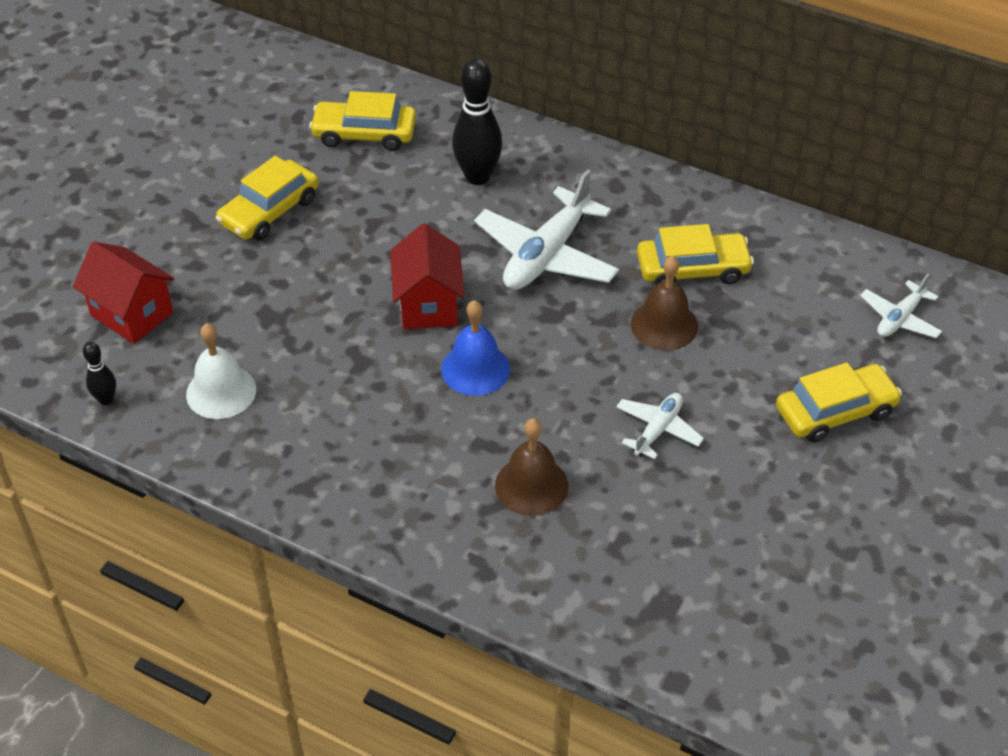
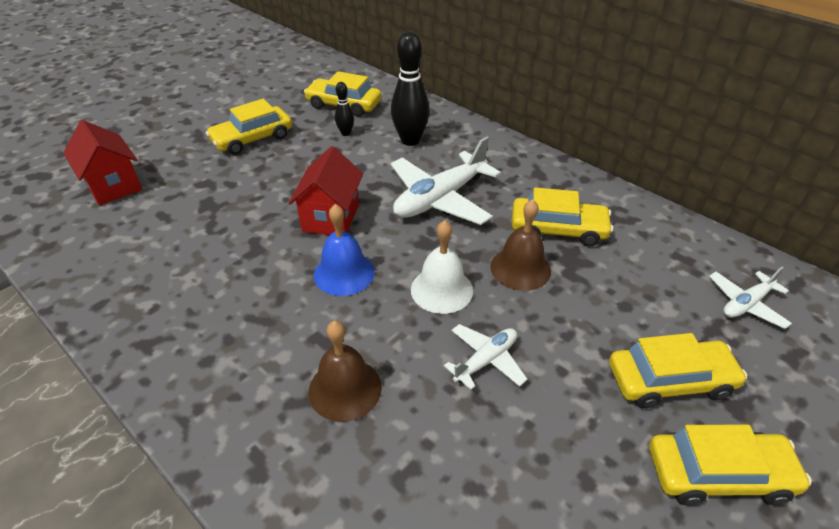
camera: 15 degrees right, 5 degrees down
black bowling pin [83,342,116,405] -> black bowling pin moved to [335,82,354,136]
white bell [186,323,256,419] -> white bell moved to [411,220,473,314]
none -> yellow car [649,425,812,505]

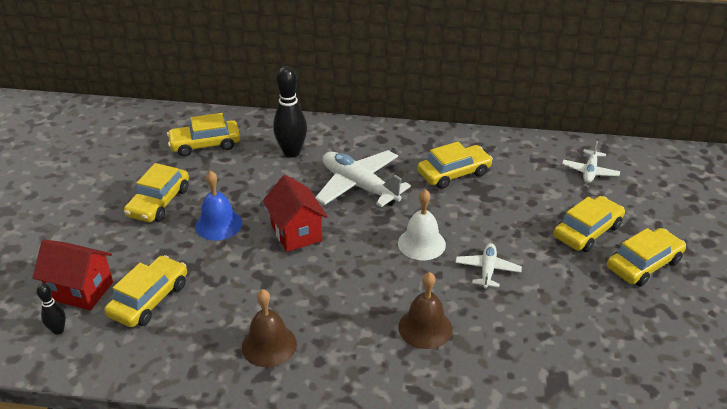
camera: 35 degrees left, 5 degrees down
blue bell [314,204,375,296] -> blue bell moved to [195,171,242,240]
black bowling pin [335,82,354,136] -> black bowling pin moved to [37,283,66,334]
white plane [391,136,501,225] -> white plane turned 120 degrees clockwise [315,150,411,207]
brown bell [490,199,551,291] -> brown bell moved to [242,289,297,367]
none -> yellow car [105,255,187,327]

